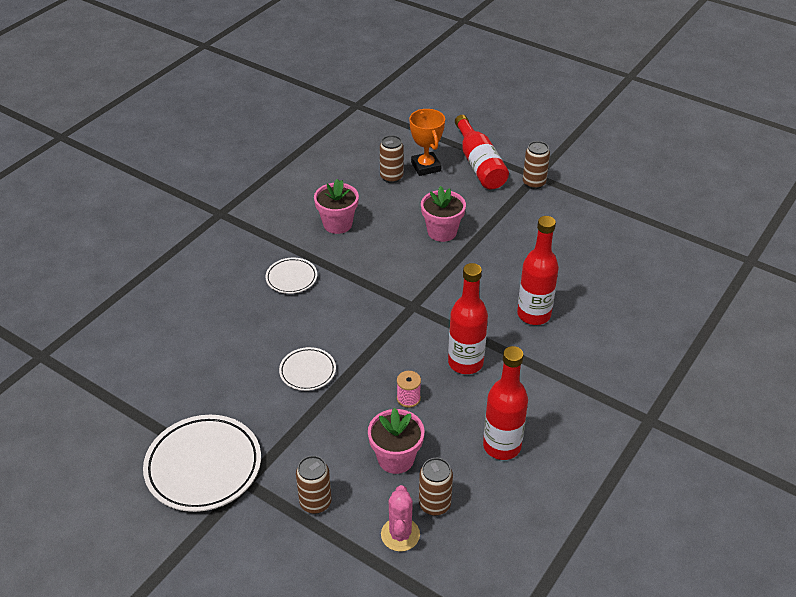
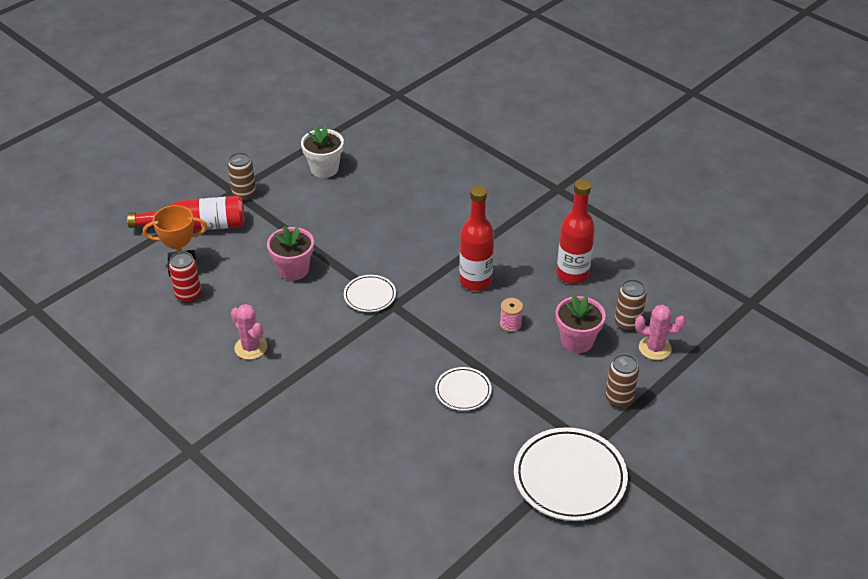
camera: 80 degrees left, 0 degrees up
white plate [265,258,317,294] -> white plate moved to [344,275,396,312]
pink flower pot [314,179,359,234] -> pink cactus [231,304,267,360]
brown can [380,135,404,183] -> red can [169,252,201,303]
red bottle [517,216,559,325] -> none
none -> white flower pot [301,126,344,178]

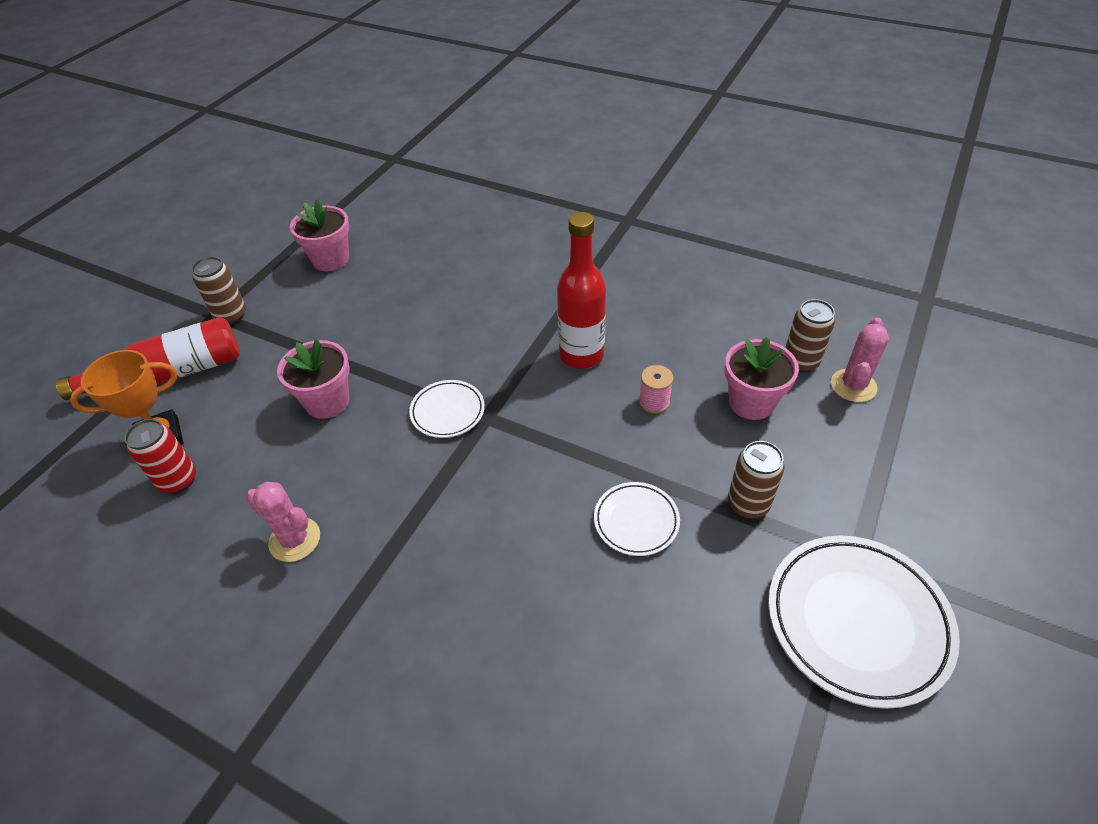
camera: 15 degrees left, 5 degrees up
white flower pot [301,126,344,178] -> pink flower pot [290,199,349,271]
red bottle [557,179,595,284] -> none
brown can [605,354,639,408] -> brown can moved to [728,441,785,519]
pink cactus [635,305,686,360] -> pink cactus turned 60 degrees counterclockwise [831,318,889,402]

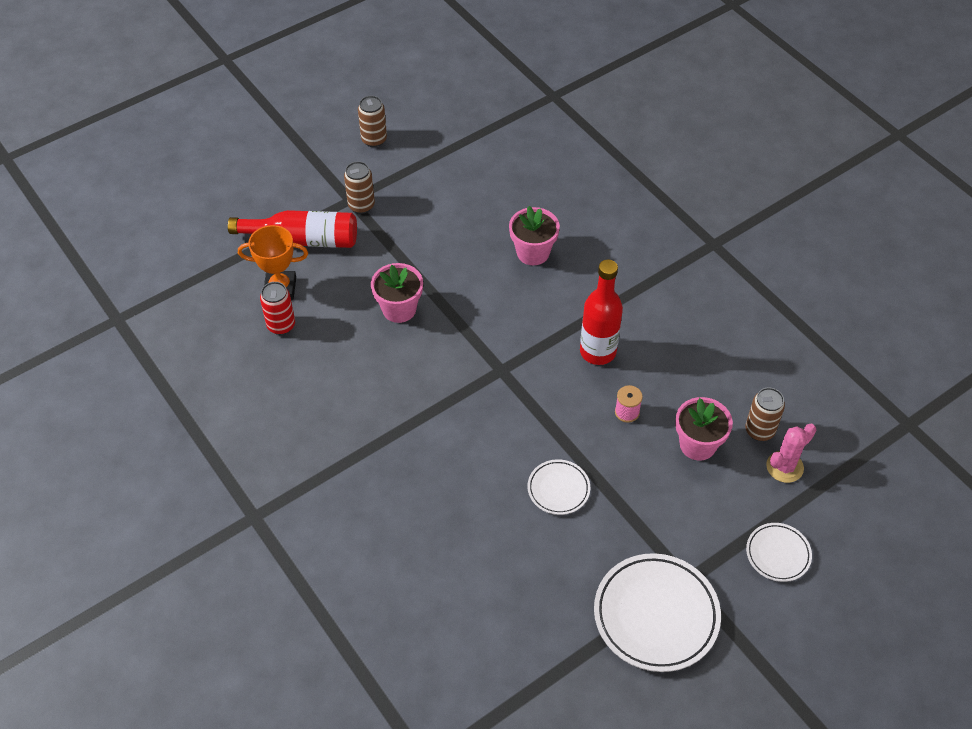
camera: 25 degrees right, 5 degrees up
pink cactus [246,482,320,562] -> none
pink flower pot [290,199,349,271] -> pink flower pot moved to [509,206,560,265]
white plate [409,380,485,438] -> white plate moved to [746,523,812,582]
brown can [728,441,785,519] -> brown can moved to [358,96,387,147]

